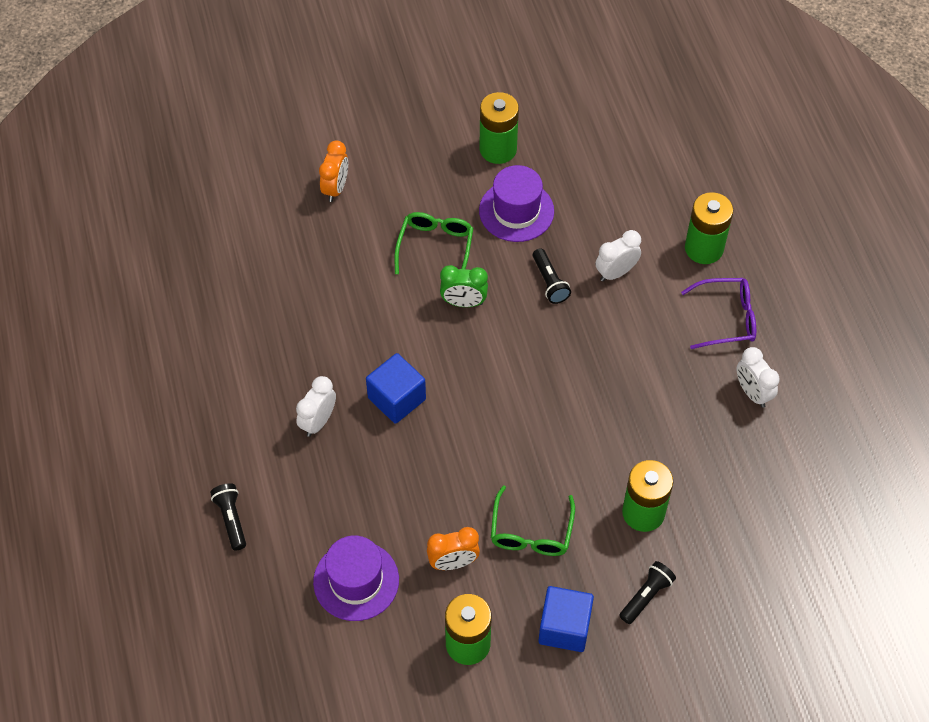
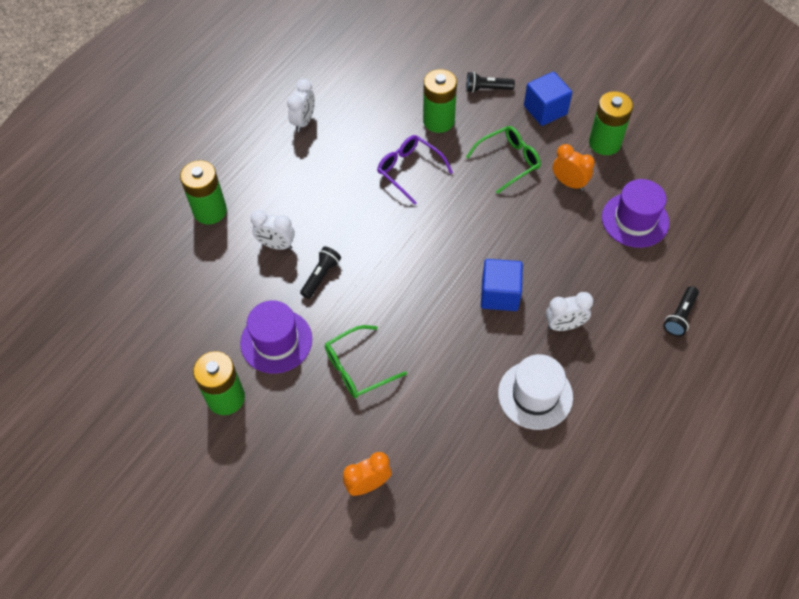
camera: 130 degrees left, 0 degrees up
green clock [440,265,488,307] -> none
purple glasses [681,278,756,349] -> purple glasses moved to [377,135,453,205]
none -> white hat [498,354,573,430]

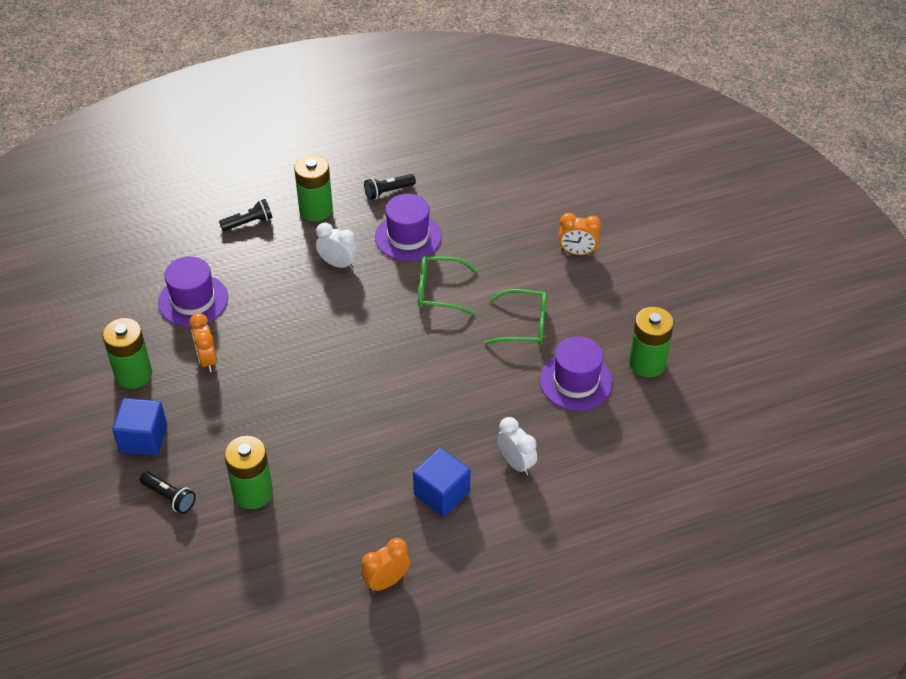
camera: 145 degrees left, 10 degrees down
green battery [180,160,227,224] -> green battery moved to [294,155,333,222]
white clock [287,79,315,132] -> orange clock [361,538,410,592]
black flashlight [300,247,341,299] -> black flashlight moved to [364,174,416,200]
purple glasses [377,135,453,205] -> none
green glasses [466,126,541,194] -> green glasses moved to [418,256,478,315]
blue cube [481,259,523,311] -> blue cube moved to [413,448,471,517]
white hat [498,354,573,430] -> purple hat [375,194,442,261]

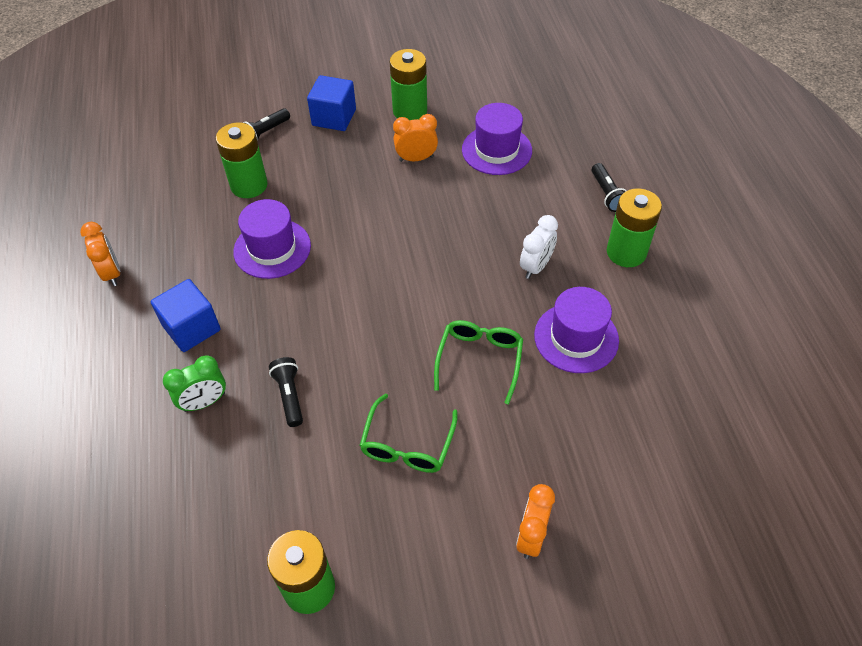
camera: 100 degrees right, 5 degrees up
black flashlight [364,174,416,200] -> black flashlight moved to [269,357,303,427]
white clock [497,417,537,475] -> green clock [163,355,226,412]
purple hat [540,336,613,411] -> purple hat moved to [233,199,311,279]

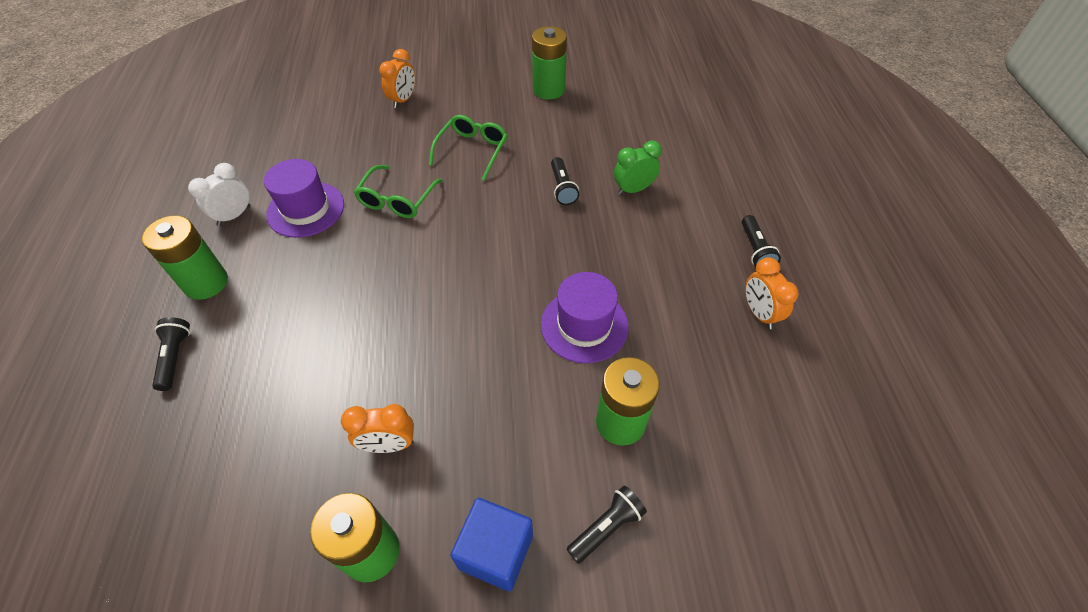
camera: 175 degrees left, 0 degrees up
blue cube [151,279,221,352] -> none
purple hat [462,103,532,175] -> none
white clock [520,215,558,279] -> white clock moved to [188,163,251,226]
none -> black flashlight [742,215,781,268]

